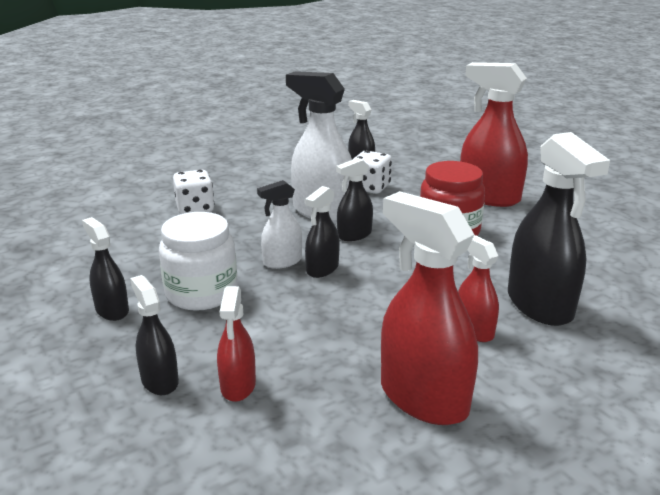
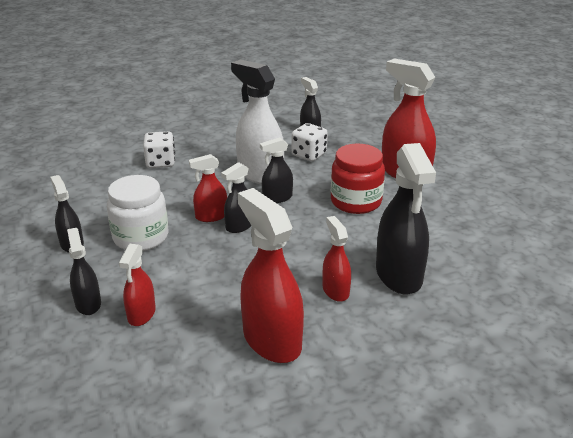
camera: 10 degrees right, 5 degrees up
white spray bottle [257,180,302,269] -> red spray bottle [189,154,227,222]

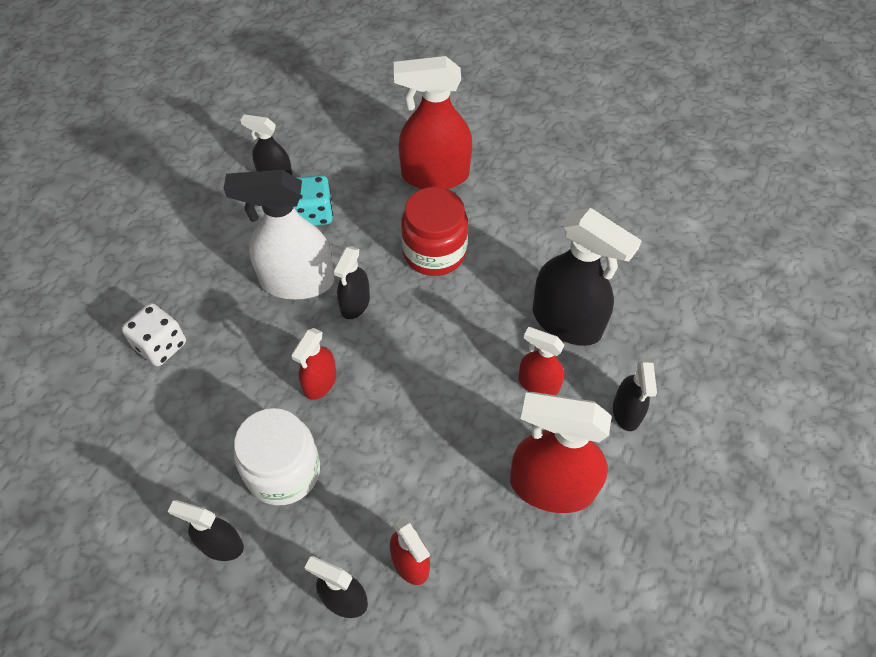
camera: 45 degrees left, 25 degrees up
black spray bottle [221,162,251,233] -> black spray bottle moved to [613,359,657,431]
white dice [292,123,328,161] -> turquoise dice [294,175,333,226]

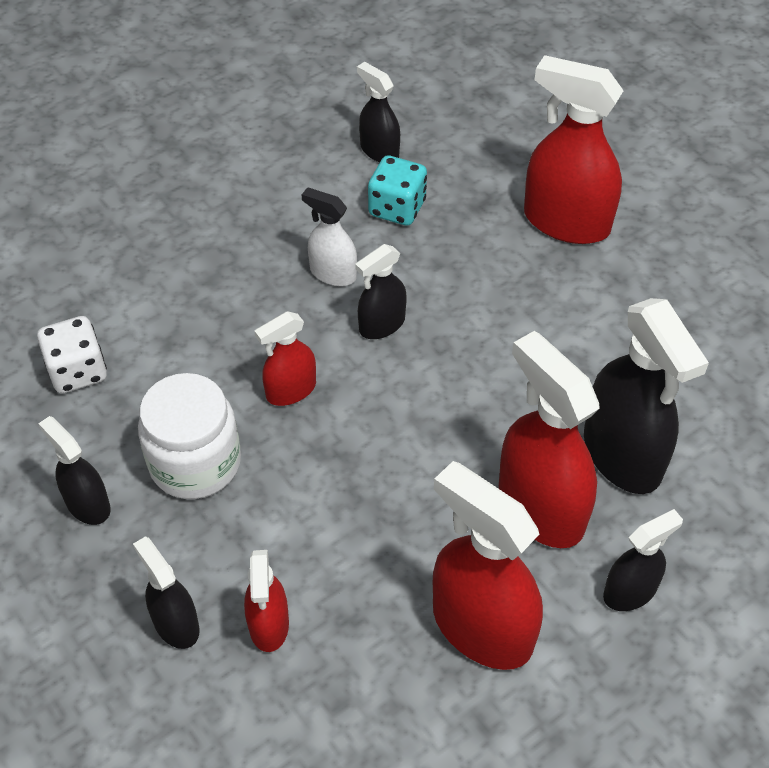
camera: 30 degrees right, 5 degrees down
white dice [122,303,186,366] -> white dice moved to [37,316,107,394]
white spray bottle [224,170,334,300] -> white spray bottle [302,187,357,286], size x0.54
red jar [401,187,468,276] -> none
red spray bottle [518,327,565,395] -> red spray bottle [499,331,599,548], size x1.85
black spray bottle [613,359,657,431] -> black spray bottle turned 150 degrees counterclockwise [603,509,683,611]

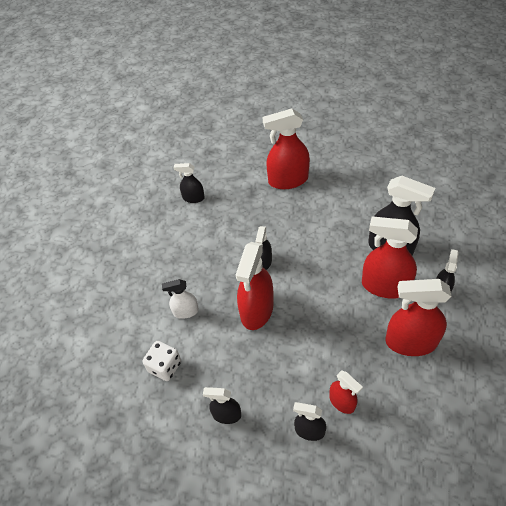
camera: 35 degrees left, 0 degrees up
white jar [138,373,241,499] -> none
red spray bottle [254,311,316,406] -> red spray bottle [236,242,273,330], size x1.85
white spray bottle [302,187,357,286] -> white spray bottle moved to [162,279,199,319]
turquoise dice [368,155,427,226] -> none

